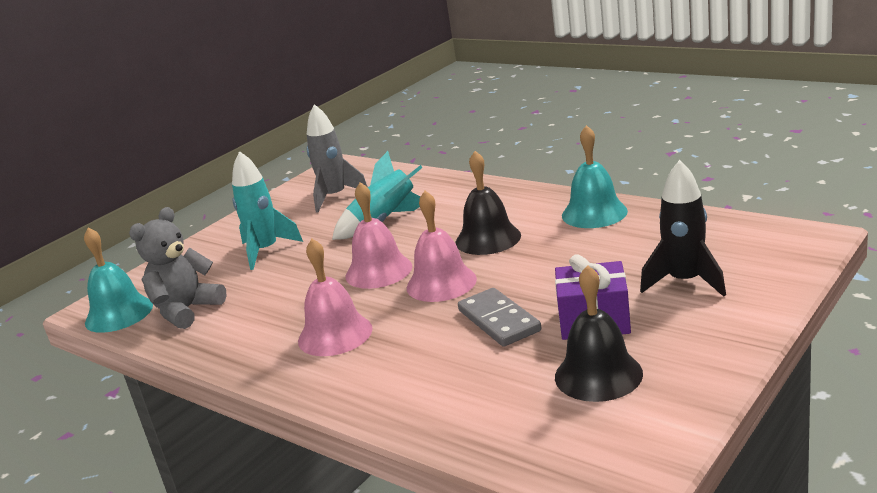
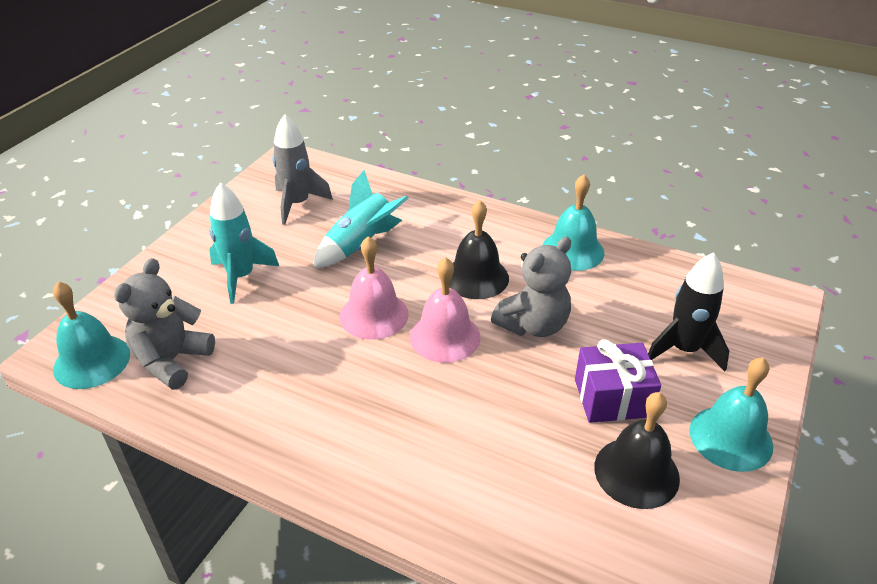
camera: 15 degrees left, 15 degrees up
pink bell [298,239,372,356] -> none
grey domino [458,288,541,347] -> none
none -> grey teddy bear [491,237,571,337]
none -> turquoise bell [689,357,773,472]

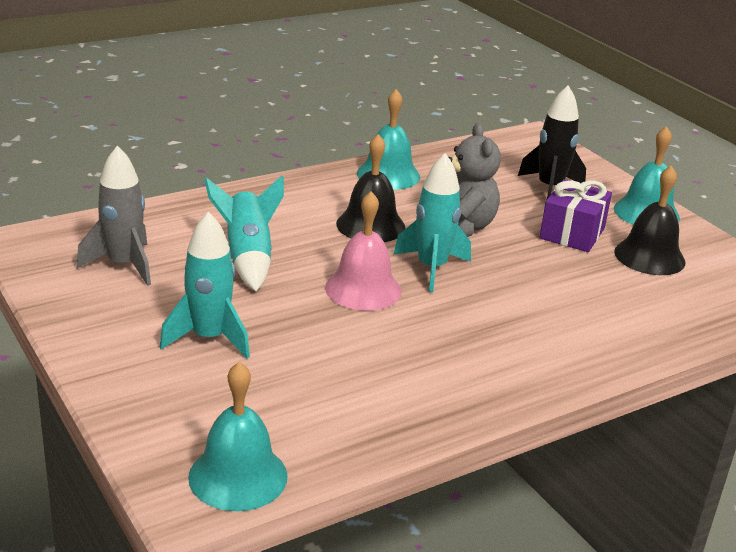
camera: 60 degrees left, 10 degrees down
grey teddy bear [114,258,215,390] -> none
pink bell [410,257,481,363] -> turquoise rocket [393,153,471,292]

